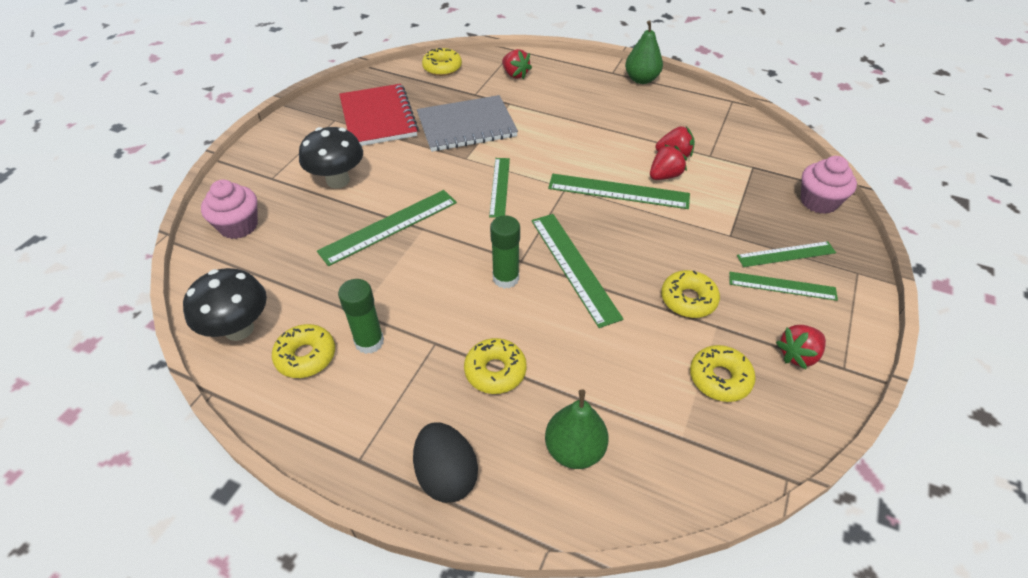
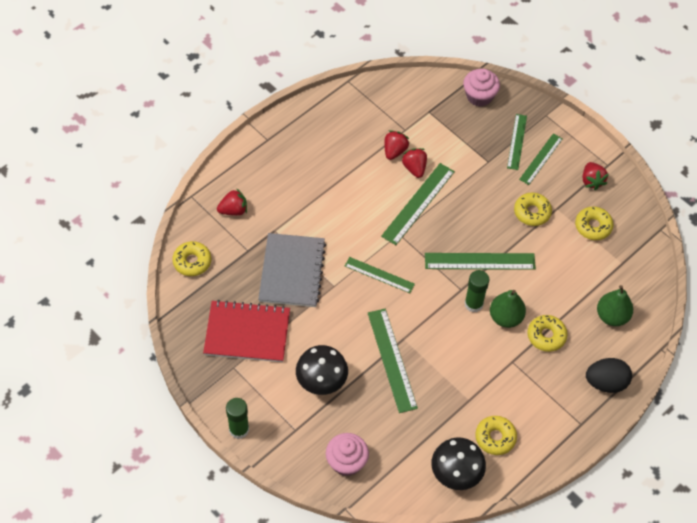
camera: 70 degrees left, 10 degrees up
green glue stick [338,279,384,354] -> green glue stick moved to [226,398,249,439]
green pear [625,20,663,84] -> green pear moved to [490,290,526,328]

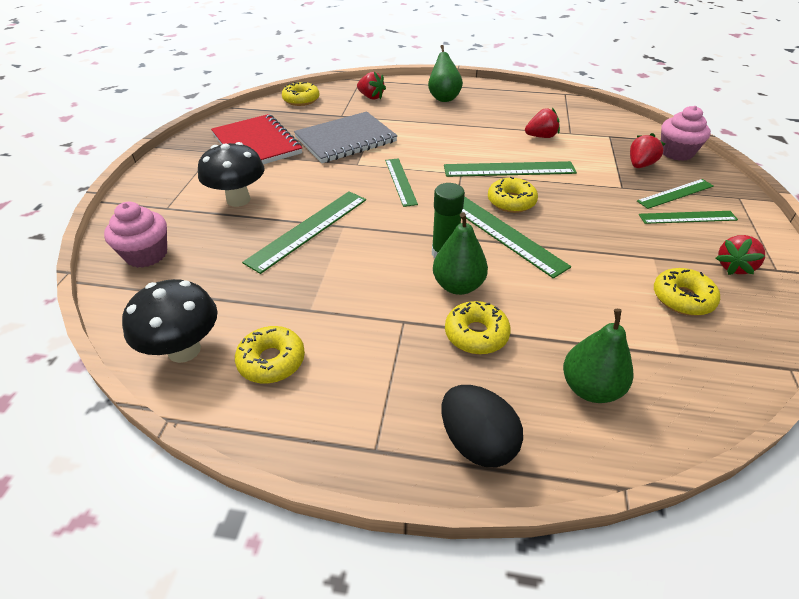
camera: 55 degrees right, 15 degrees down
green glue stick [226,398,249,439] -> none
red strawberry [401,148,427,178] -> red strawberry moved to [630,133,665,168]
yellow donut [514,192,552,226] -> yellow donut moved to [488,177,538,213]
none -> green pear [428,45,463,102]

